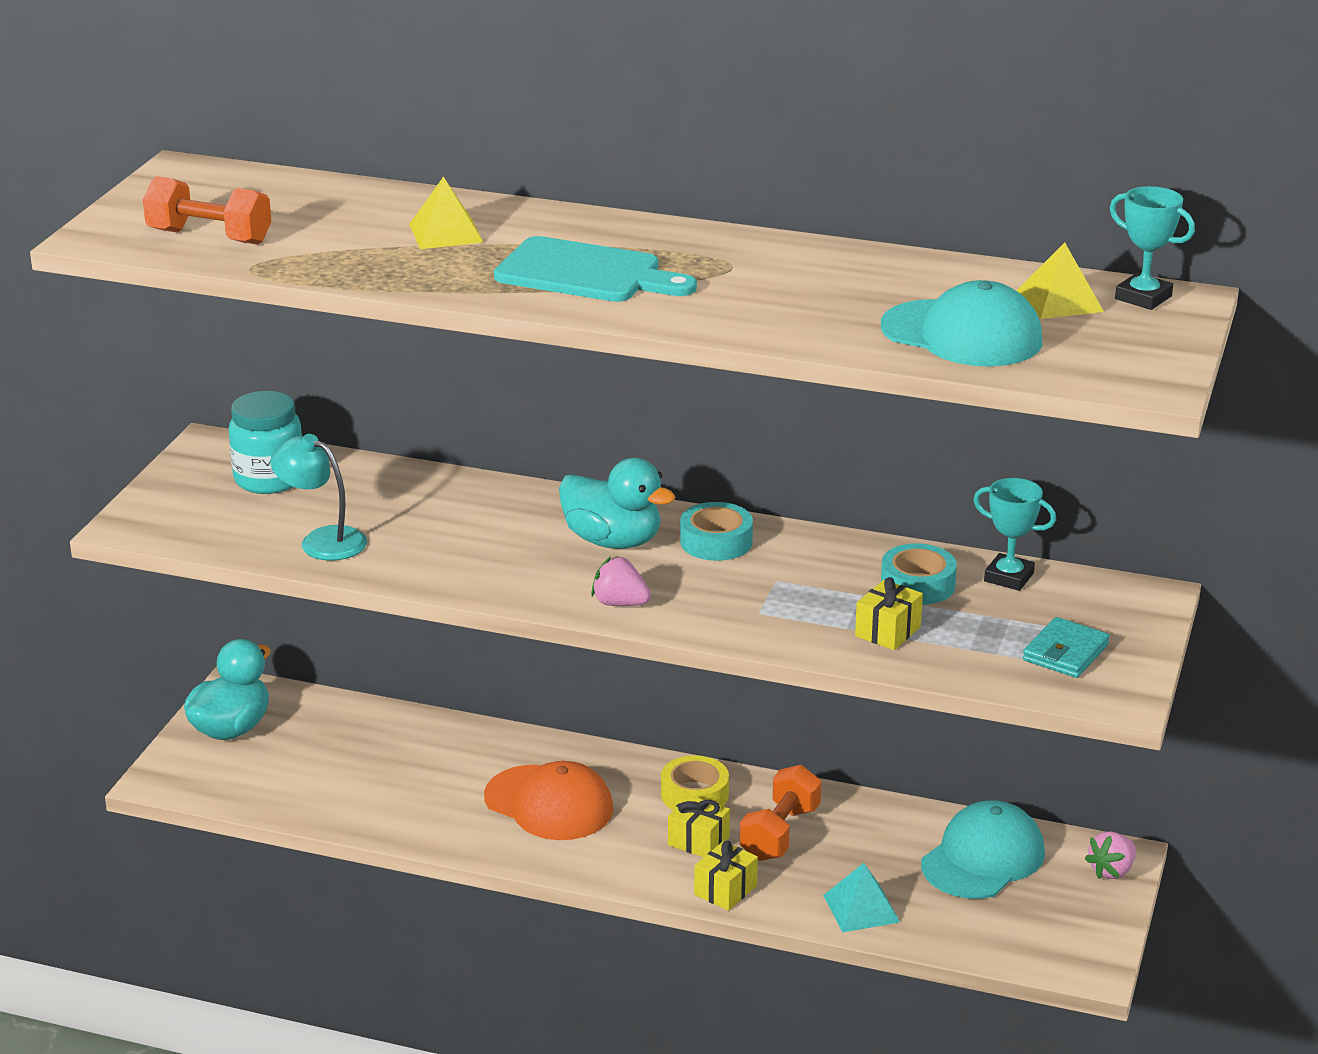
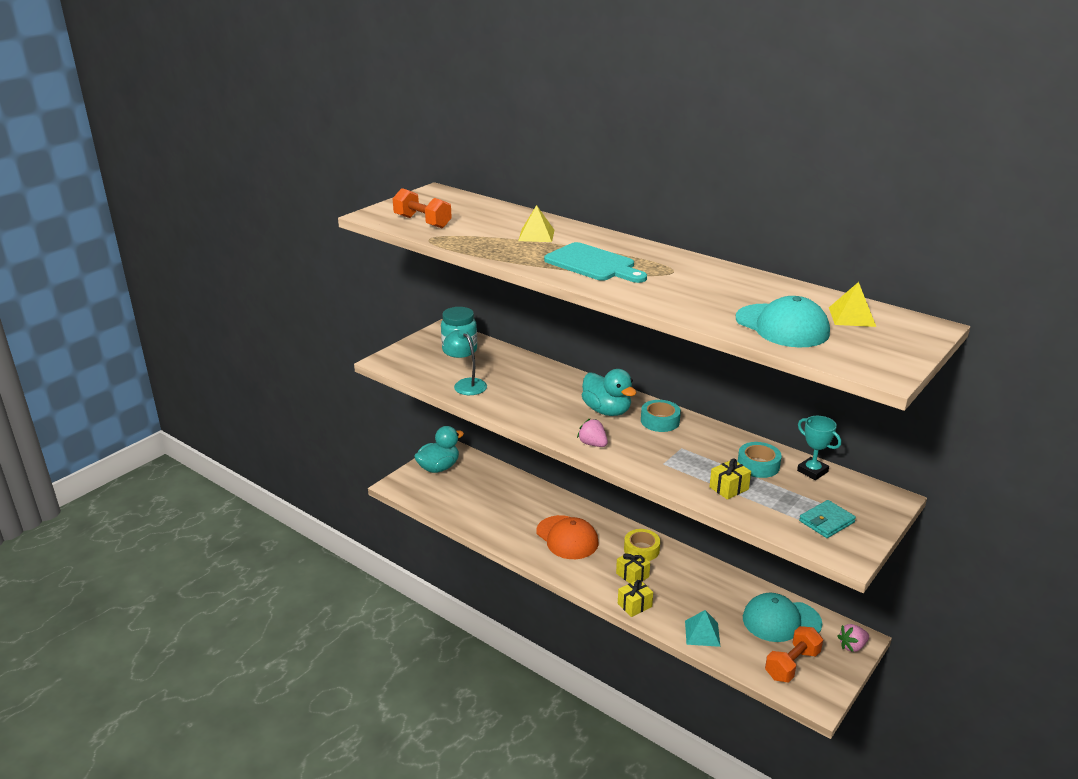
camera: 20 degrees right, 0 degrees up
orange dumbbell [740,765,822,861] -> orange dumbbell moved to [765,626,823,683]
turquoise cap [921,800,1045,899] -> turquoise cap turned 150 degrees counterclockwise [743,593,822,642]
turquoise trophy [1110,186,1195,310] -> none

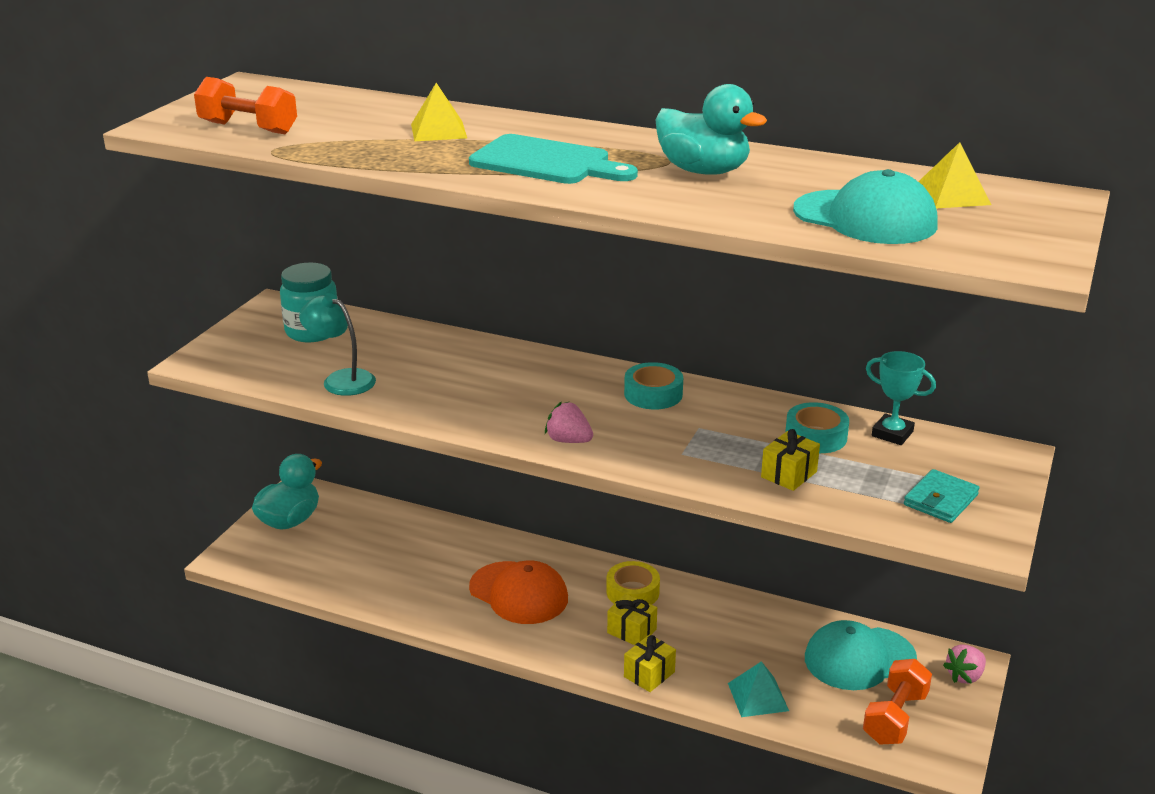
camera: 15 degrees left, 0 degrees up
turquoise duck [582,369,636,416] -> turquoise duck moved to [655,84,767,175]

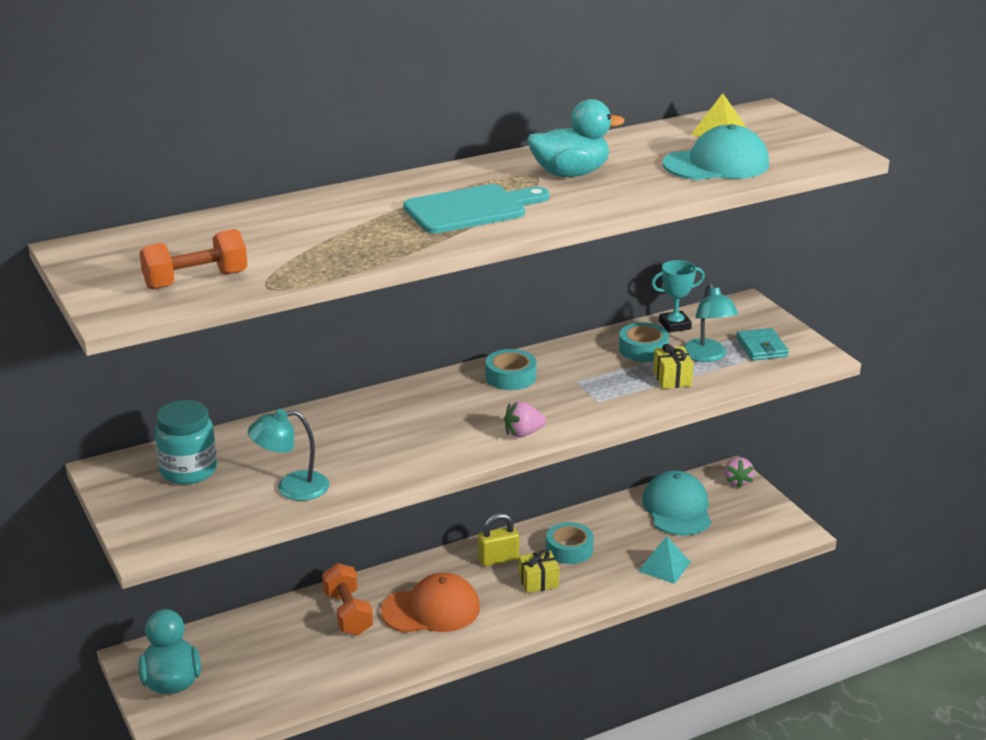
camera: 50 degrees left, 0 degrees up
yellow pyramid [411,83,467,141] -> none
yellow tape [606,561,660,605] -> yellow padlock [478,513,519,566]
yellow gift [624,634,676,692] -> none
turquoise cap [805,620,917,690] -> turquoise cap turned 150 degrees clockwise [642,471,711,536]
orange dumbbell [863,659,932,745] -> orange dumbbell moved to [322,563,373,635]
none -> turquoise tape [546,522,594,564]
none -> turquoise lamp [683,283,738,362]

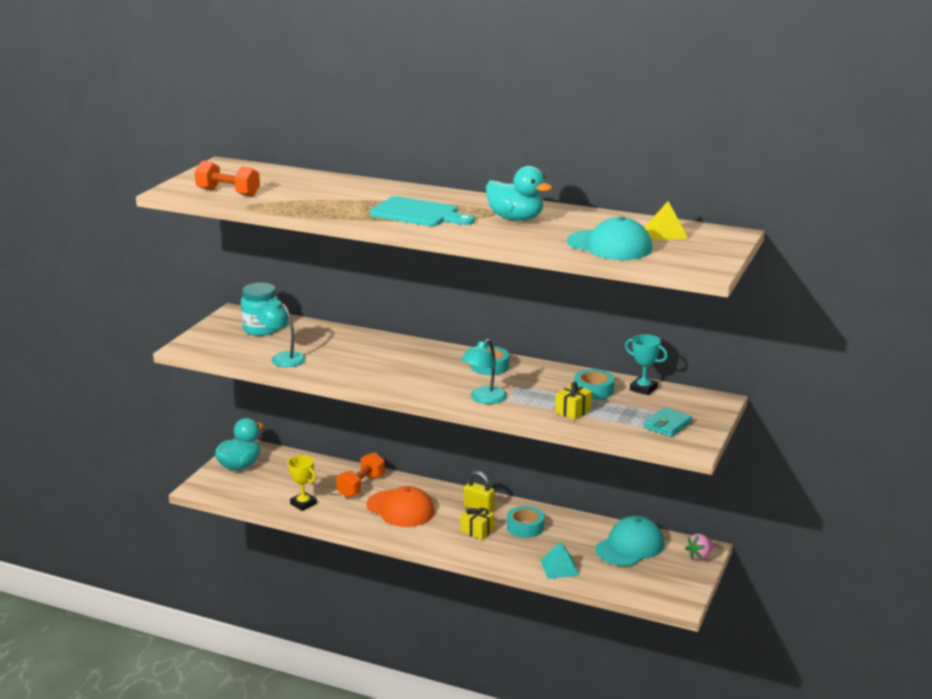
camera: 50 degrees right, 5 degrees down
pink strawberry [504,401,546,438] -> none
turquoise lamp [683,283,738,362] -> turquoise lamp moved to [461,339,507,404]
none -> yellow trophy [287,455,317,511]

